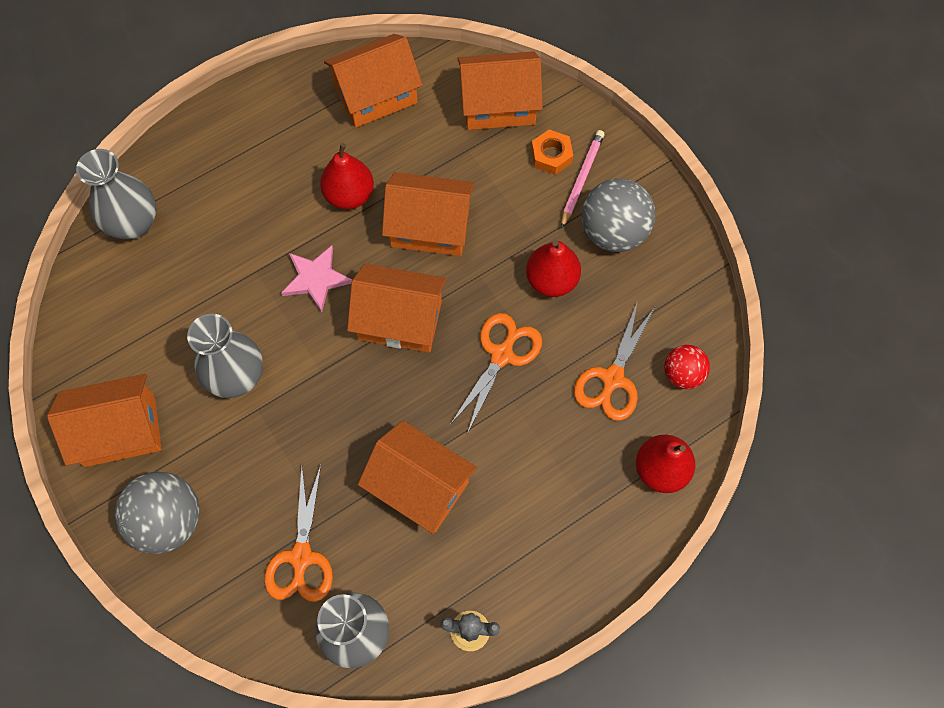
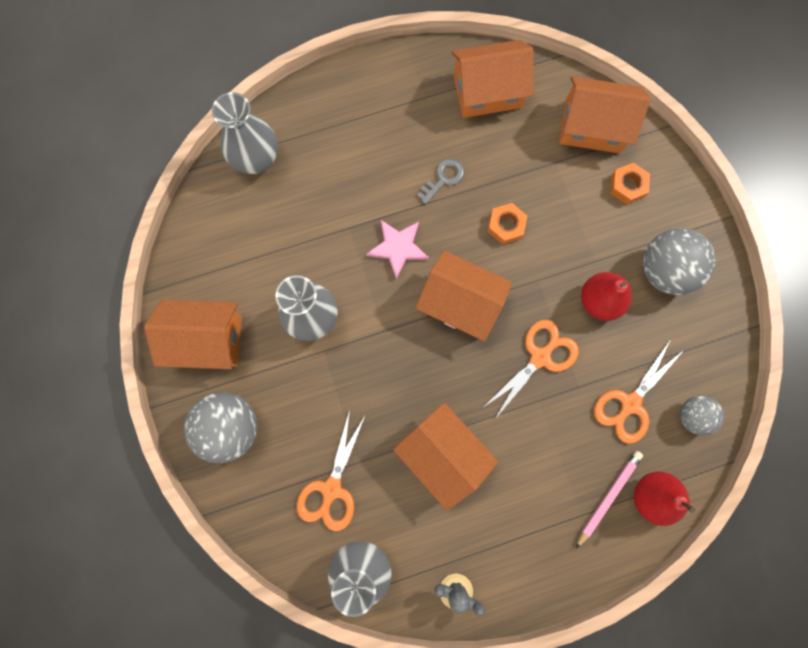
camera: 15 degrees right, 10 degrees up
red pear [320,143,374,209] -> grey key [417,159,464,205]
orange house [382,172,475,256] -> orange nut [487,203,527,245]
pink pencil [561,130,605,228] -> pink pencil moved to [576,451,643,549]
red ball [664,345,710,389] -> grey ball [680,395,724,436]

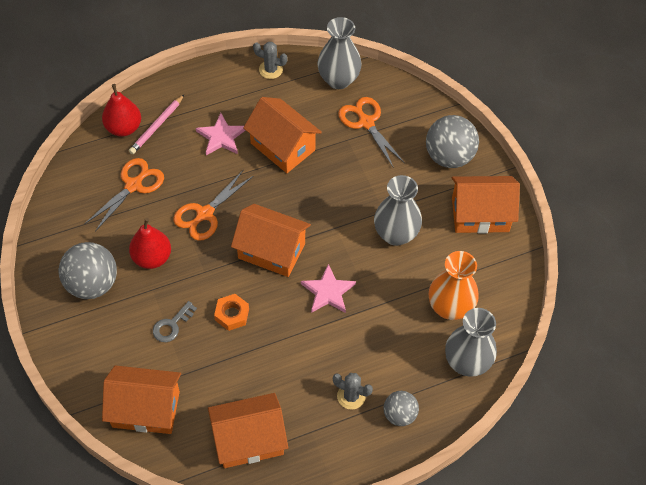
camera: 175 degrees right, 20 degrees down
orange scissors [297,410,366,531] -> orange scissors turned 45 degrees counterclockwise [338,97,405,168]
grey key [417,159,464,205] -> grey key moved to [153,301,197,342]
orange nut [610,162,650,205] -> none
grey ball [680,395,724,436] -> grey ball moved to [384,391,419,426]
none -> pink star [196,113,246,155]
none -> grey cactus [333,373,373,409]
none -> orange vase [429,251,479,320]

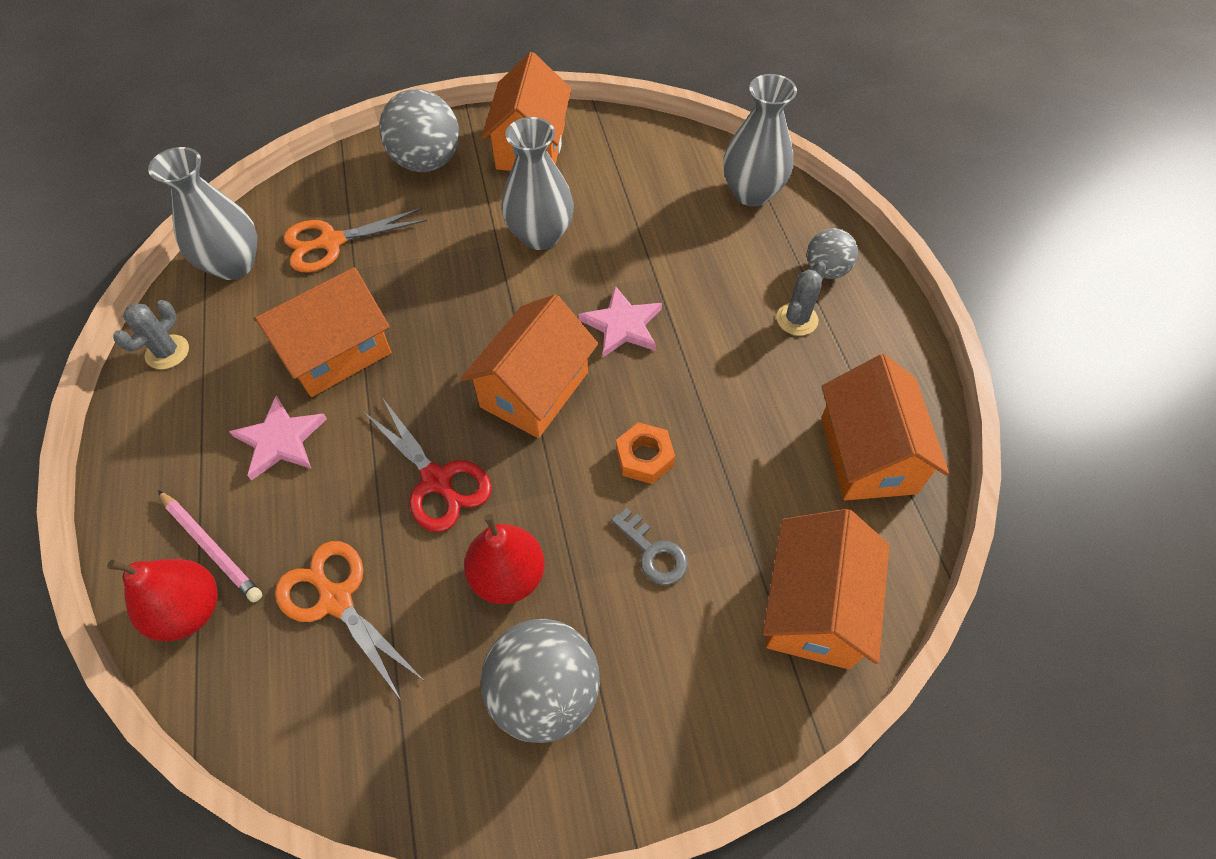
camera: 80 degrees left, 0 degrees up
orange scissors [174,169,253,241] -> red scissors [363,397,492,532]
orange vase [429,251,479,320] -> none

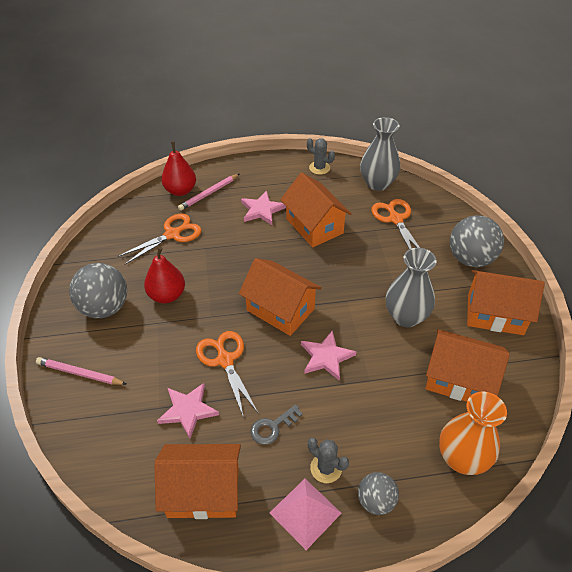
camera: 95 degrees right, 10 degrees down
red scissors [363,397,492,532] -> none
grey key [611,508,688,585] -> grey key moved to [250,404,303,445]
orange nut [616,422,675,484] -> orange scissors [196,331,258,418]
grey vase [723,74,797,206] -> orange vase [439,392,507,475]
orange house [763,509,890,669] -> orange house moved to [425,329,510,402]
none -> pink pencil [36,357,127,385]
none -> pink star [157,383,219,439]
none -> pink pyramid [270,479,342,550]

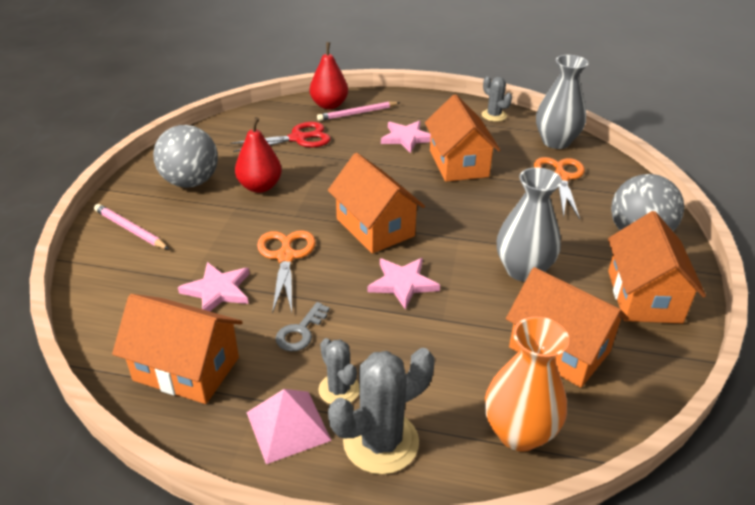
camera: 20 degrees right, 10 degrees down
orange scissors [118,213,202,265] -> red scissors [230,122,331,152]
grey key [250,404,303,445] -> grey key turned 45 degrees counterclockwise [275,302,330,351]
grey ball [358,472,399,515] -> grey cactus [328,348,435,474]
orange house [467,270,545,335] -> orange house turned 60 degrees clockwise [608,211,706,323]

